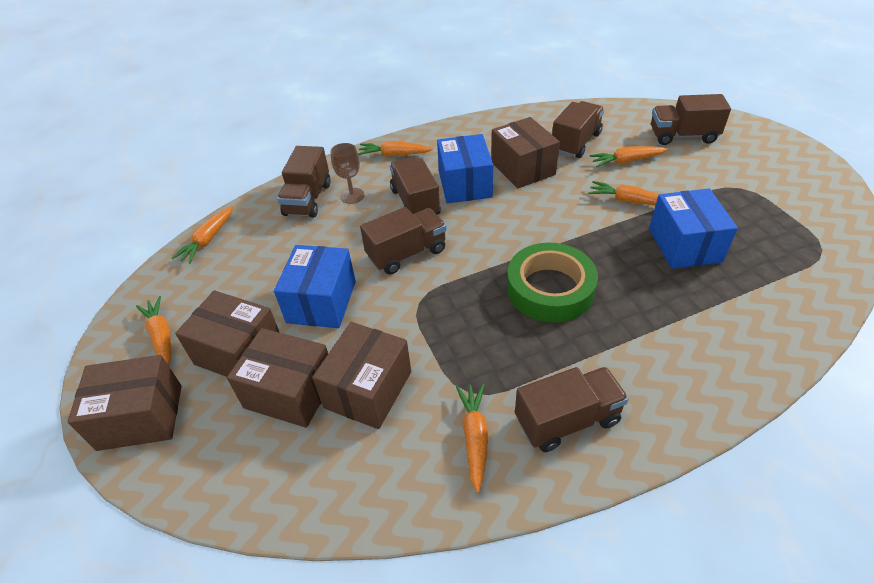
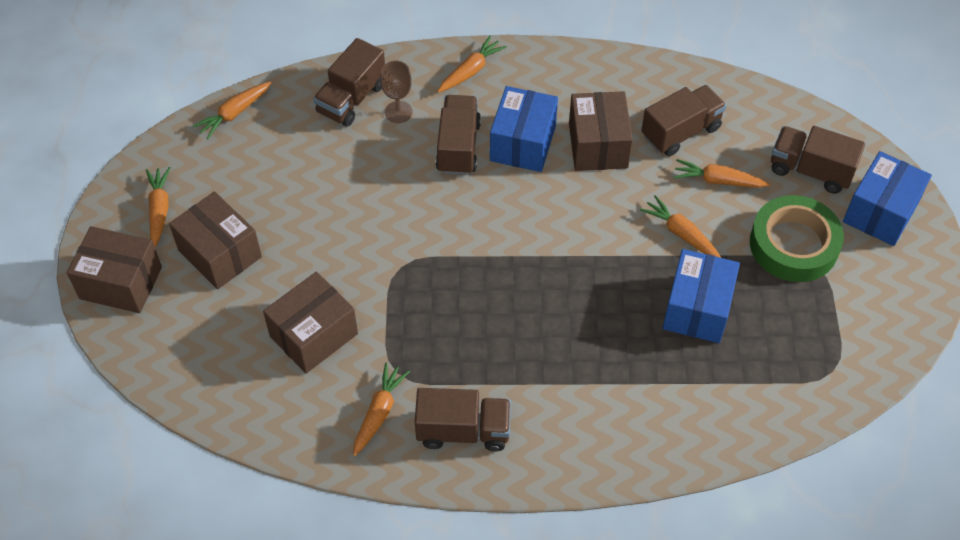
camera: 20 degrees right, 10 degrees up
brown box [227,328,328,428] -> none
blue box [274,245,356,328] -> blue box moved to [843,151,932,246]
orange carrot [358,141,433,156] -> orange carrot turned 105 degrees clockwise [437,36,507,93]
brown truck [360,207,447,274] -> none
green tape [507,242,598,323] -> green tape moved to [750,195,844,282]

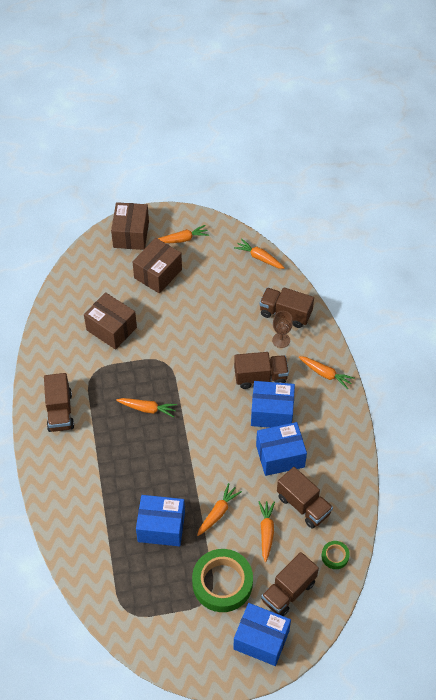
camera: 80 degrees right, 0 degrees up
orange carrot [353,362,410,456] -> orange carrot moved to [116,398,177,417]
brown box [569,91,633,171] -> blue box [256,422,307,476]
brown truck [771,126,865,194] -> brown truck turned 150 degrees counterclockwise [261,552,319,616]
none -> green tape [322,541,350,569]

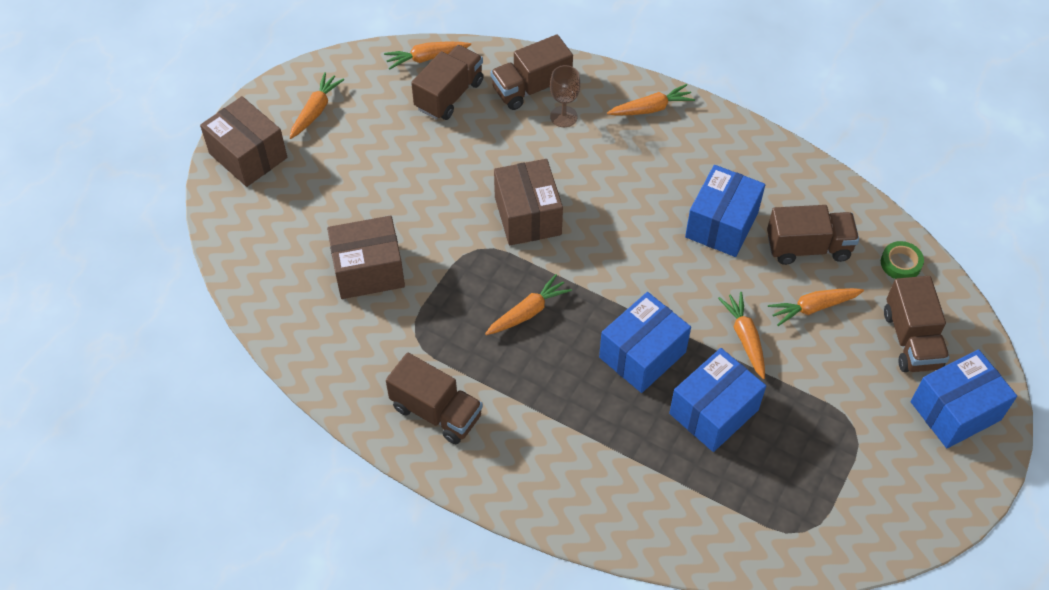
camera: 50 degrees left, 0 degrees up
brown box [133,238,182,294] -> brown box moved to [494,159,563,245]
green tape [192,549,253,612] -> none
brown truck [234,352,289,389] -> brown truck moved to [411,45,484,120]
blue box [251,381,295,428] -> blue box moved to [599,292,691,393]
orange carrot [258,501,275,562] -> orange carrot turned 60 degrees counterclockwise [768,288,864,326]

